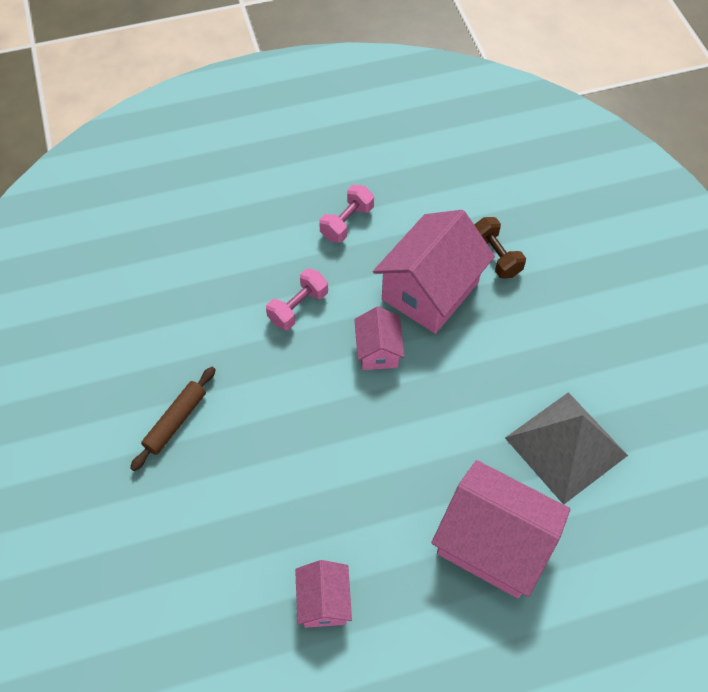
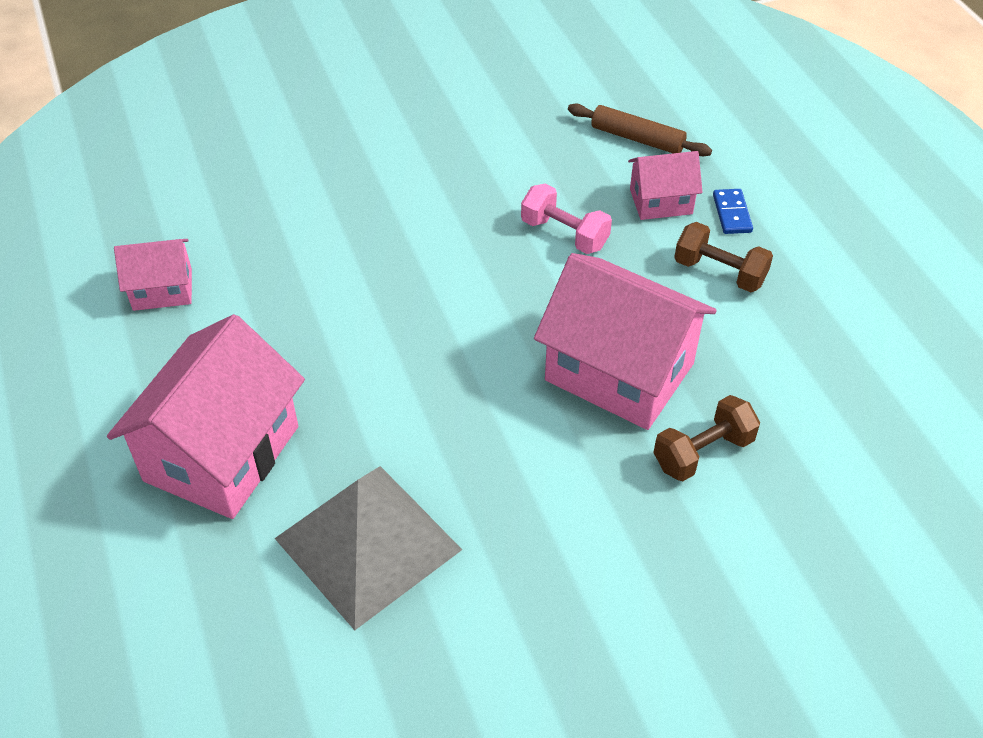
camera: 85 degrees right, 10 degrees down
brown rolling pin [130,367,216,471] -> brown rolling pin moved to [568,103,712,156]
pink dumbbell [319,185,374,243] -> brown dumbbell [674,222,773,292]
pink house [354,306,404,370] -> pink house moved to [628,151,703,220]
none -> blue domino [713,189,753,234]

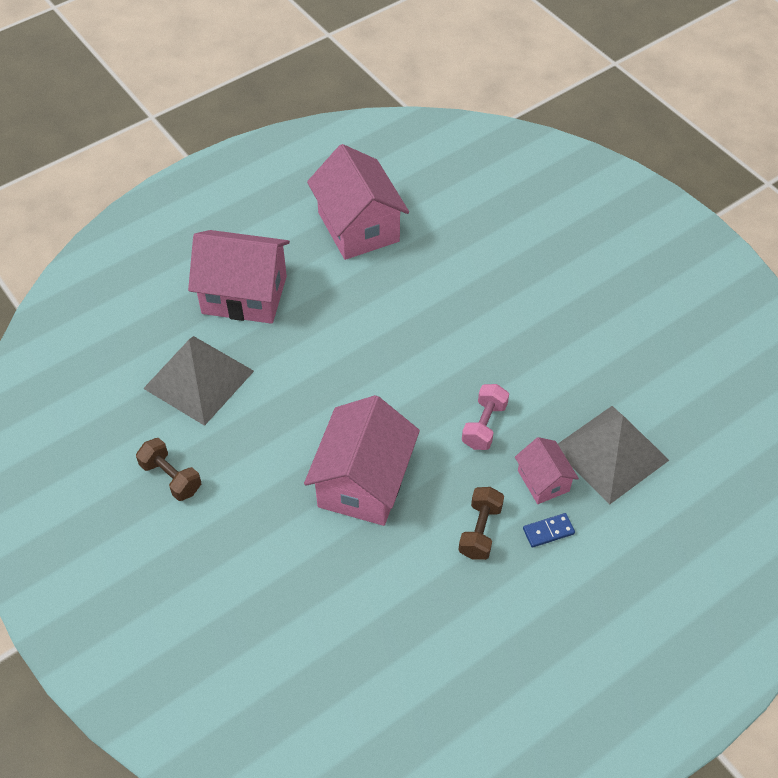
camera: 75 degrees right, 5 degrees up
pink house [114,239,192,311] -> pink house [307,144,409,260], size x1.91
brown rolling pin [568,103,712,156] -> grey pyramid [558,406,669,505]
brown dumbbell [653,395,760,481] -> brown dumbbell moved to [136,438,201,501]

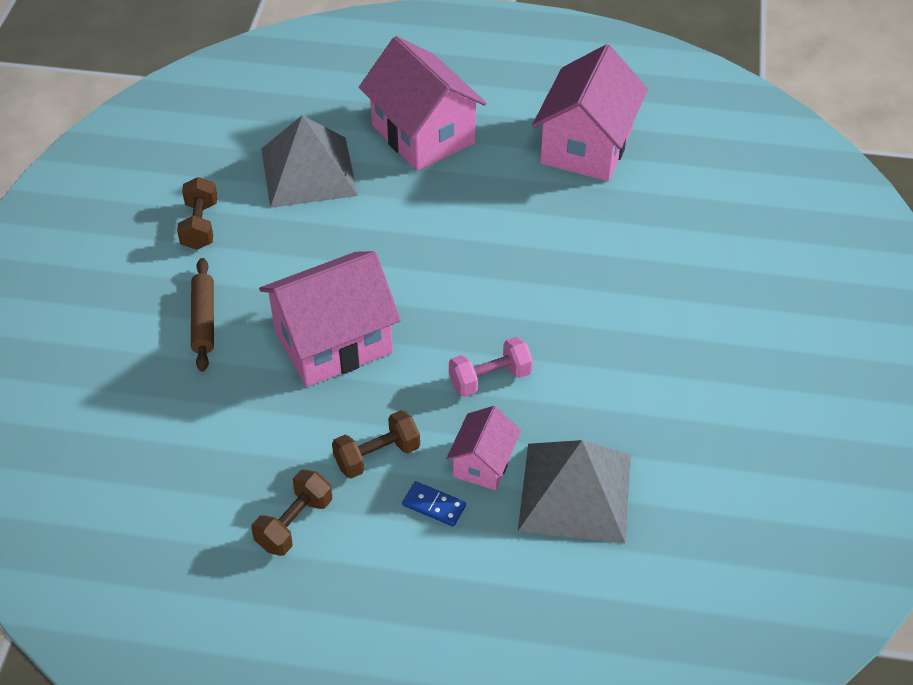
camera: 45 degrees right, 5 degrees down
none -> brown rolling pin [191,258,214,372]
none -> brown dumbbell [252,470,332,556]

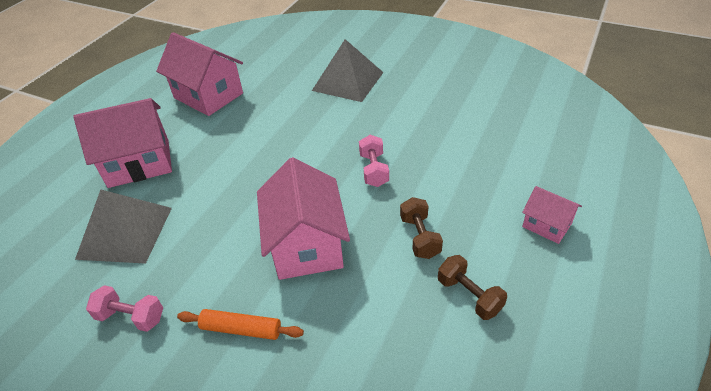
camera: 70 degrees left, 5 degrees down
brown dumbbell [177,177,217,250] -> pink dumbbell [86,285,163,332]
brown rolling pin [191,258,214,372] -> orange rolling pin [177,309,304,340]
blue domino [402,481,466,527] -> none
pink house [446,406,521,490] -> pink house moved to [522,186,582,244]
grey pyramid [518,440,631,544] -> grey pyramid moved to [312,39,384,102]

